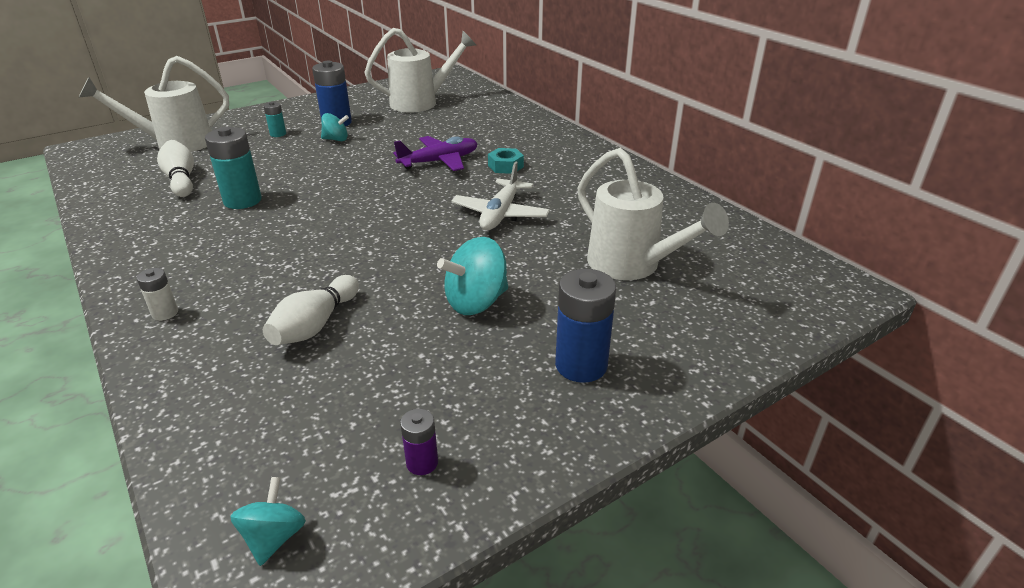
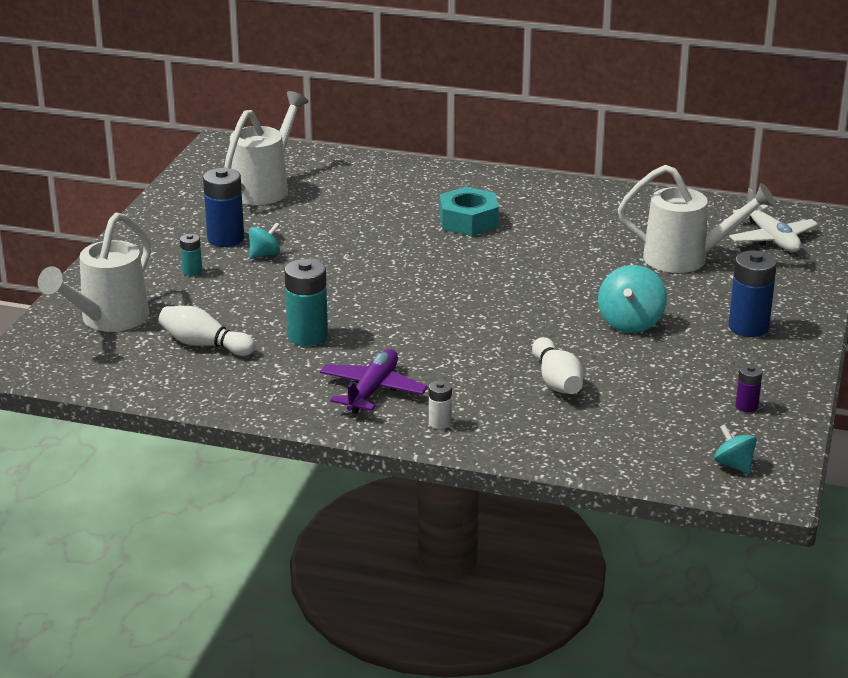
camera: 40 degrees left, 5 degrees down
purple plane [393,136,478,171] -> purple plane moved to [320,349,428,414]
white plane [451,161,550,230] -> white plane moved to [729,188,818,252]
turquoise nut [488,148,524,174] -> turquoise nut [439,187,499,236], size x1.67

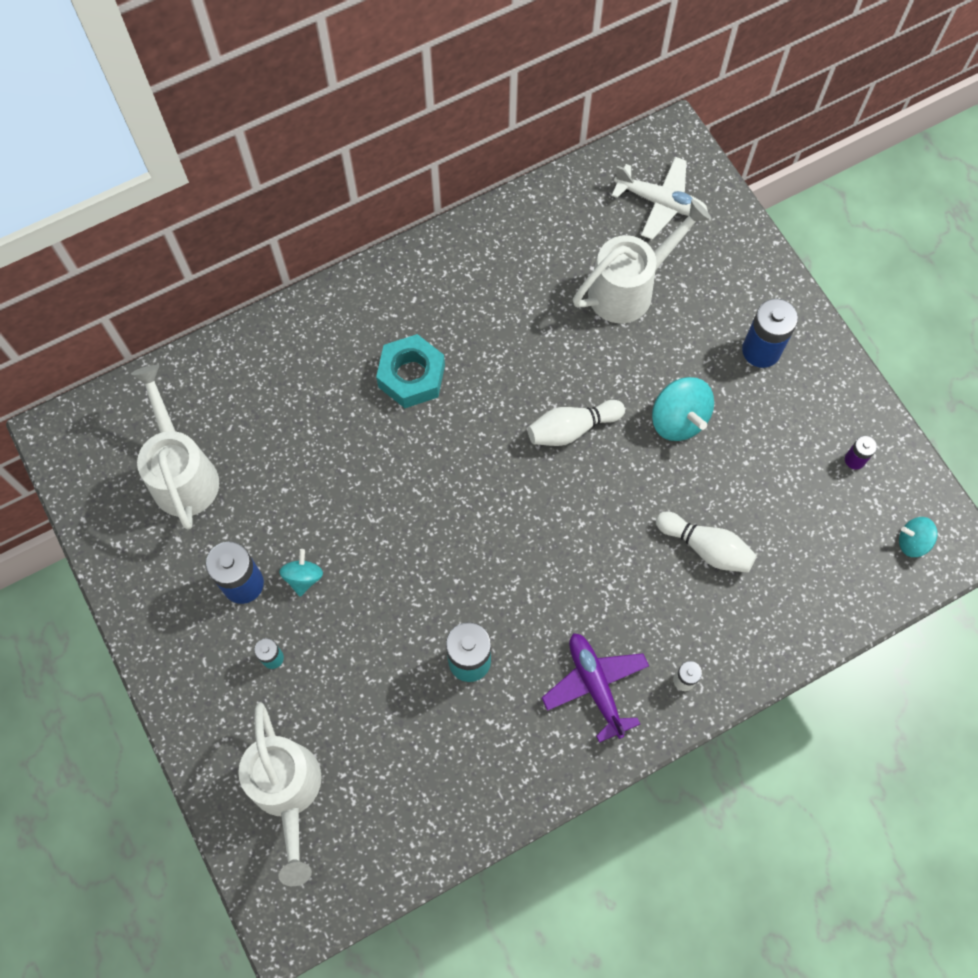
camera: 45 degrees left, 40 degrees up
white bowling pin [159,306,255,356] -> white bowling pin moved to [528,400,625,446]

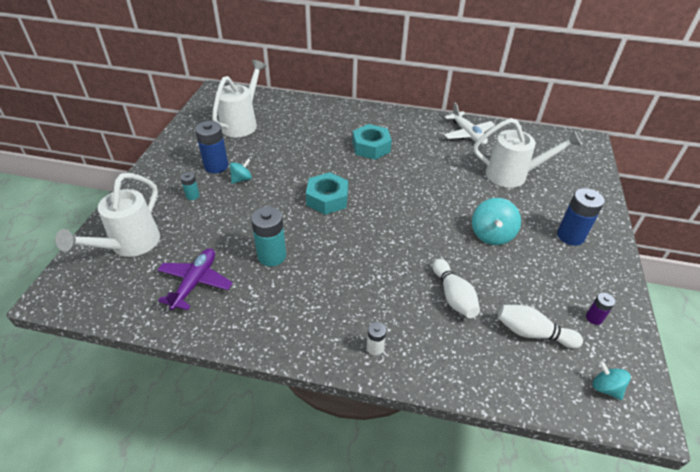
camera: 40 degrees right, 25 degrees down
white bowling pin [528,400,625,446] -> white bowling pin moved to [498,305,583,349]
purple plane [542,633,649,743] -> purple plane moved to [157,248,233,310]
white plane [611,157,708,240] -> white plane moved to [444,103,495,145]
none -> turquoise nut [306,172,348,215]

